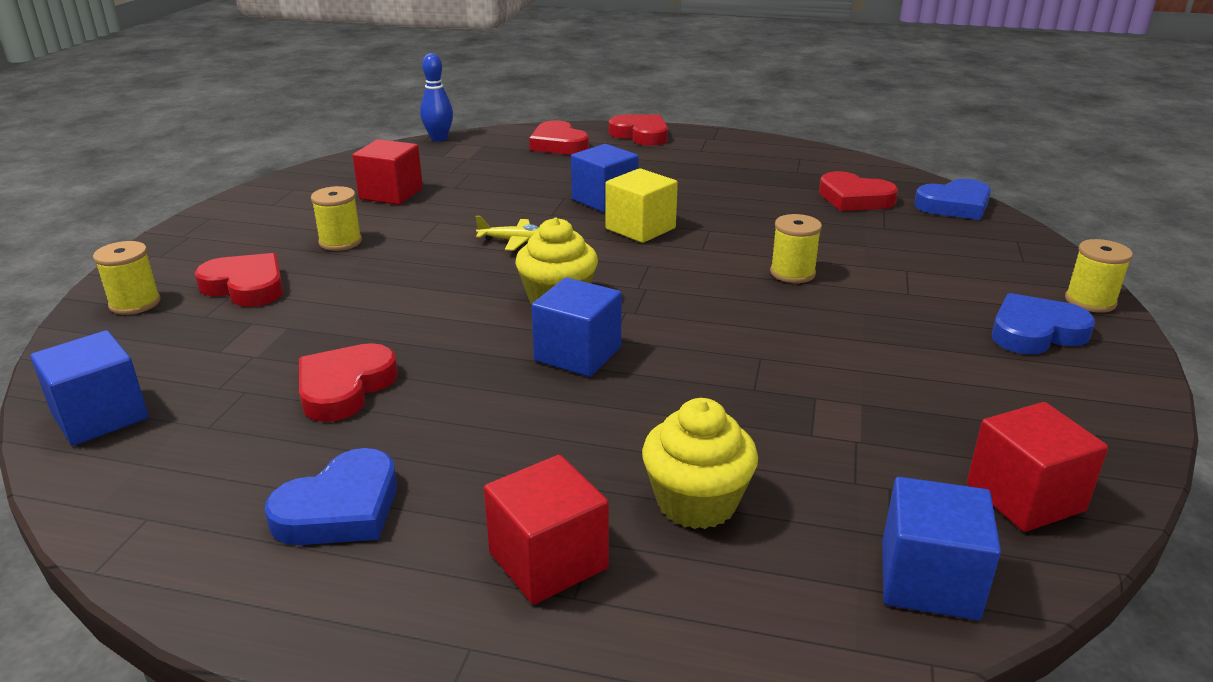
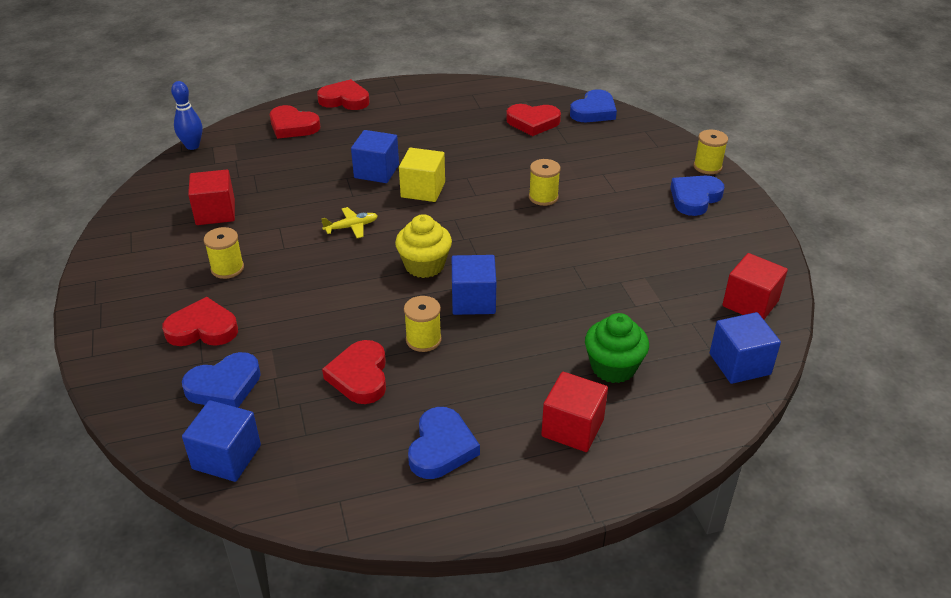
camera: 30 degrees left, 10 degrees up
yellow spool [93,241,161,315] -> yellow spool moved to [404,296,442,352]
yellow cupcake [642,398,758,529] -> green cupcake [585,313,649,383]
none -> blue heart [182,352,261,408]

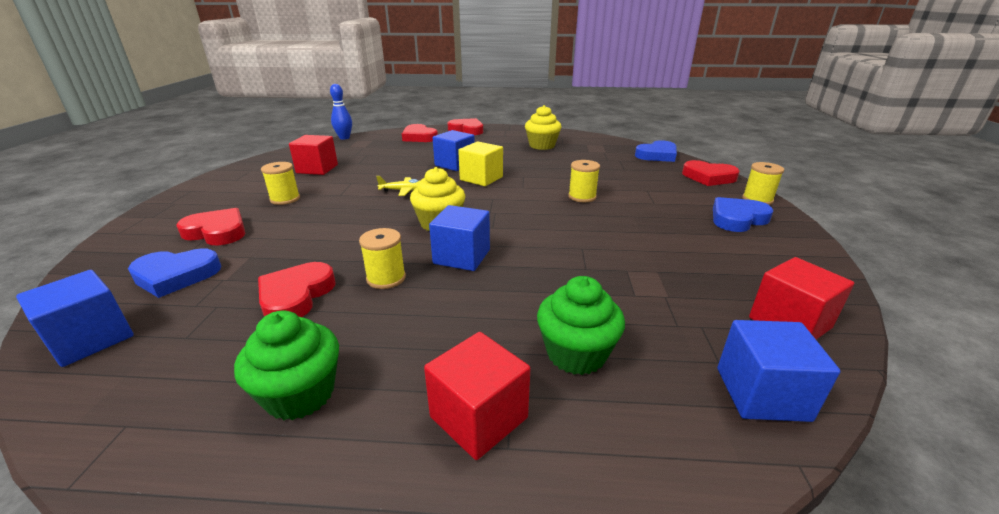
camera: 20 degrees right, 10 degrees down
blue heart [408,407,480,479] -> green cupcake [234,311,339,420]
red heart [506,104,561,136] -> red heart moved to [682,160,740,186]
none -> yellow cupcake [525,105,561,150]

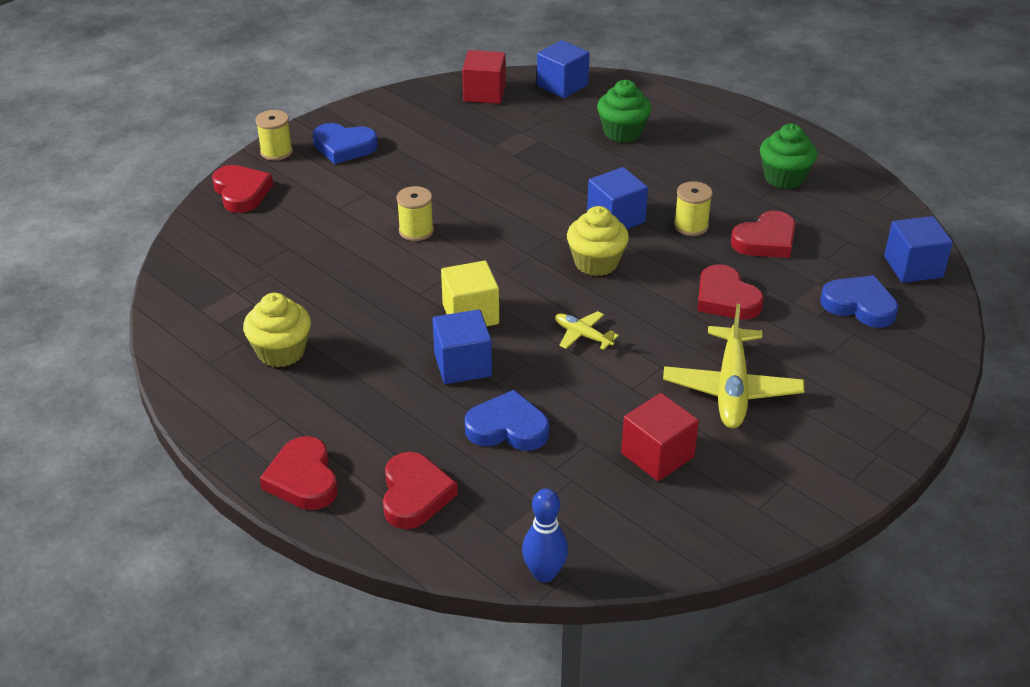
camera: 140 degrees left, 10 degrees up
red heart [176,208,245,245] -> red heart moved to [697,264,764,320]
yellow spool [261,162,300,205] -> yellow plane [663,304,804,428]
red cube [424,332,531,460] -> none
blue heart [635,140,677,162] -> blue heart moved to [465,390,549,451]

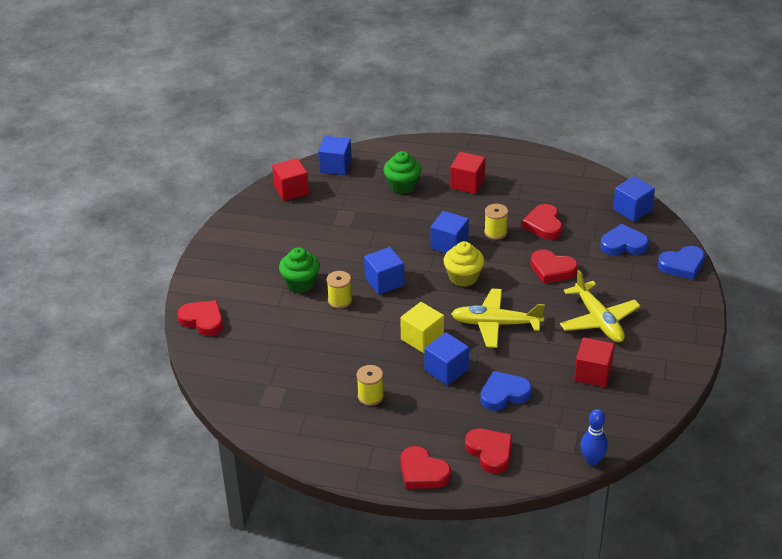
camera: 30 degrees left, 0 degrees up
yellow cupcake [243,293,311,367] -> none
yellow spool [256,110,293,161] -> yellow spool moved to [357,365,384,406]
blue heart [313,123,378,164] -> blue heart moved to [658,246,705,280]
yellow plane [555,311,619,350] -> yellow plane [451,289,545,348], size x2.01
red heart [731,211,796,258] -> red heart turned 150 degrees clockwise [522,204,562,240]
green cupcake [760,124,817,189] -> green cupcake moved to [279,247,320,293]
none -> blue cube [364,247,405,295]
none -> red cube [450,152,485,194]

